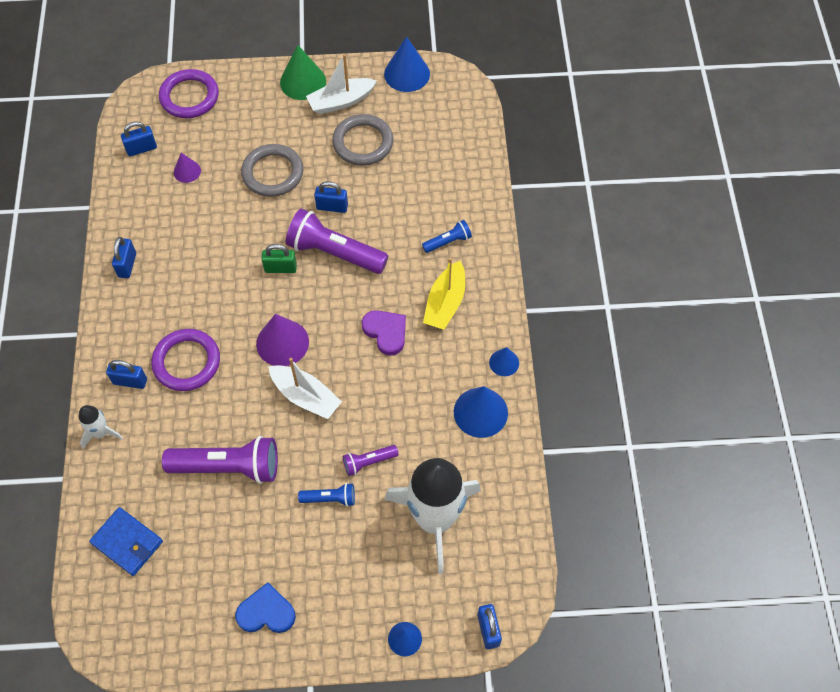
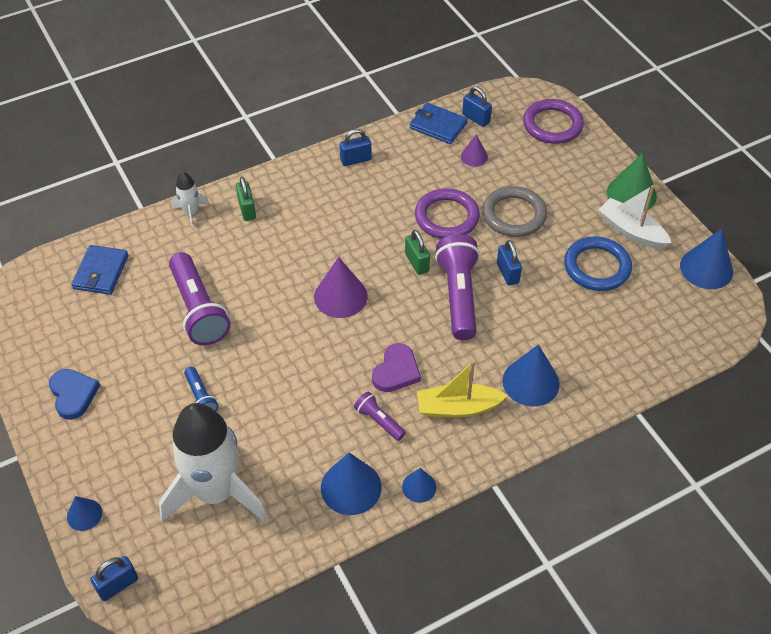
camera: 65 degrees right, 10 degrees down
blue padlock [106,360,147,389] -> green padlock [236,177,256,221]
purple ring [151,329,220,391] -> purple ring moved to [415,188,480,239]
white boat [268,358,342,419] -> none
grey ring [332,114,393,166] -> blue ring [564,237,632,291]
purple flashlight [343,445,399,476] -> purple flashlight moved to [354,391,406,441]
blue flashlight [422,220,472,253] -> blue cone [502,344,560,407]
none -> blue wallet [410,103,468,144]

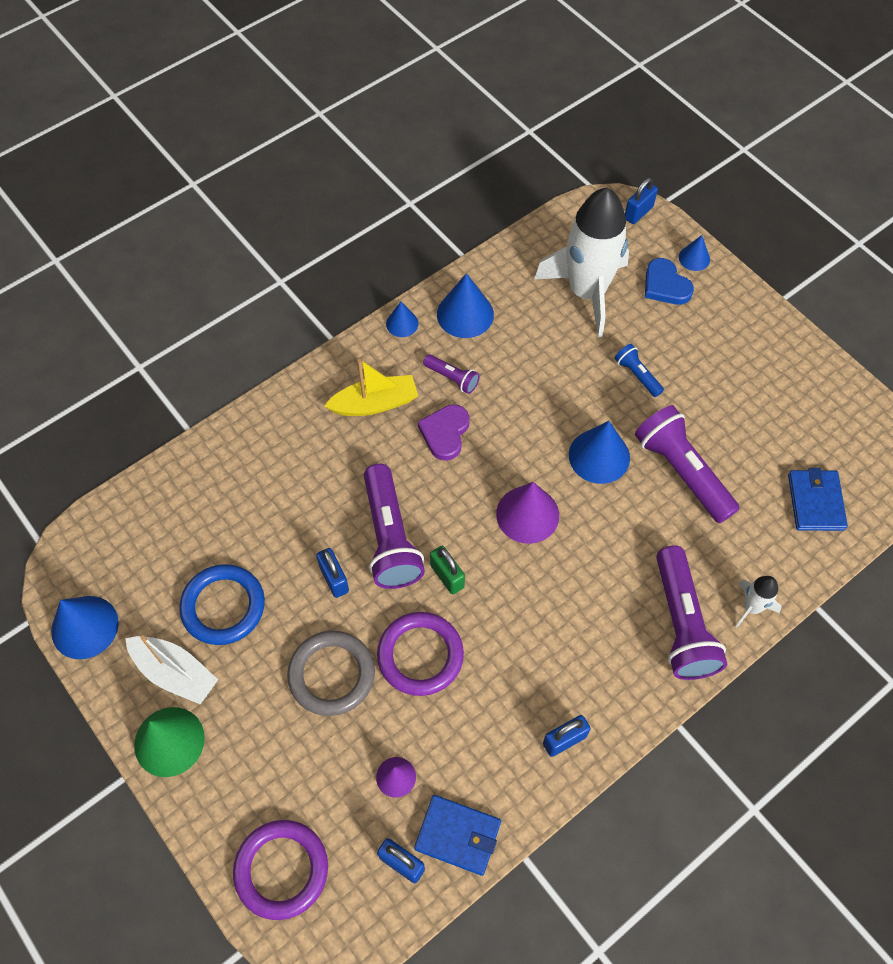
camera: 170 degrees right, 10 degrees up
blue heart [49,369,100,420] -> blue heart moved to [645,258,694,305]
green padlock [236,177,256,221] -> purple flashlight [656,545,727,680]
blue cone [502,344,560,407] -> blue cone moved to [569,421,630,484]

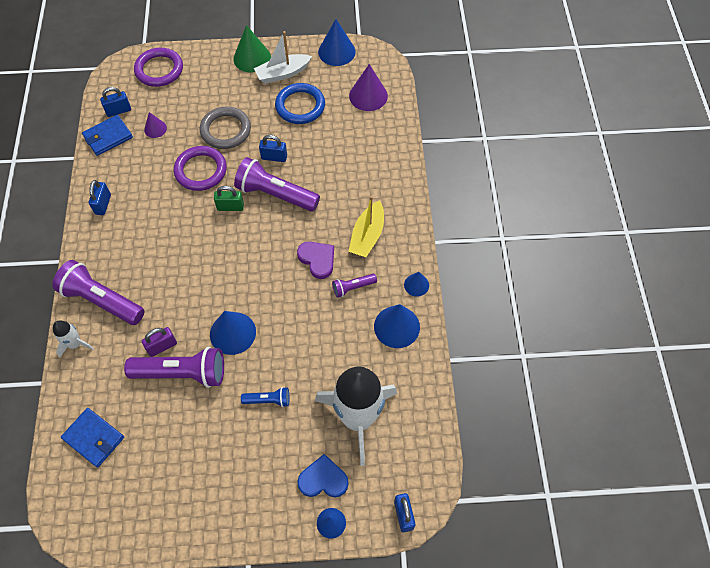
camera: 125 degrees right, 0 degrees up
purple cone [496,482,559,544] -> purple cone moved to [349,64,388,111]
none -> purple padlock [142,327,177,357]

